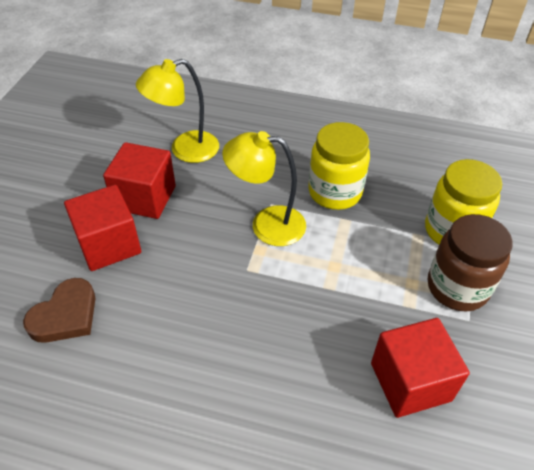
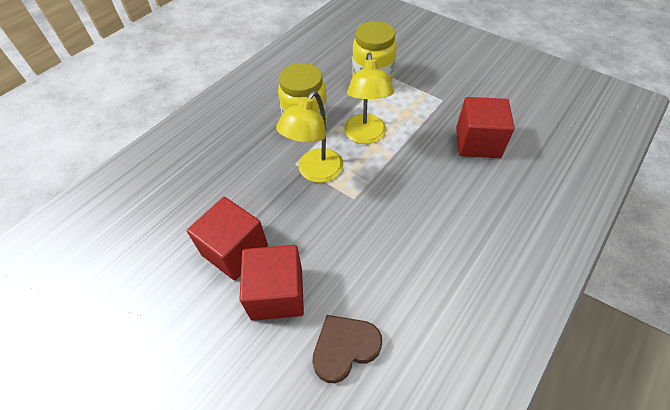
camera: 65 degrees left, 5 degrees up
brown heart [23,278,96,343] -> brown heart turned 90 degrees counterclockwise [312,315,382,383]
yellow lamp [136,59,219,163] -> yellow lamp moved to [344,53,394,144]
brown jar [428,214,513,311] -> none

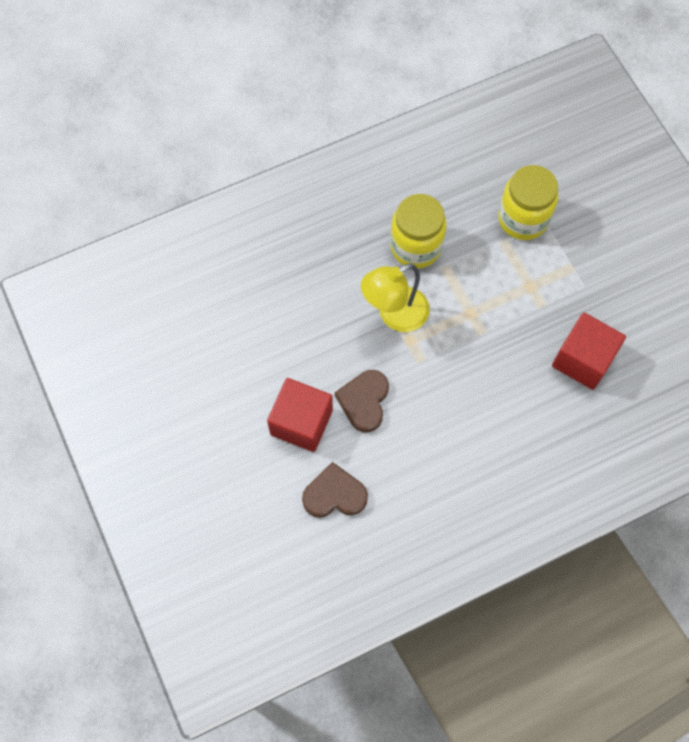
camera: 25 degrees right, 15 degrees up
red cube [187,197,268,280] -> none
yellow lamp [344,53,394,144] -> none
none -> brown heart [335,370,389,433]

